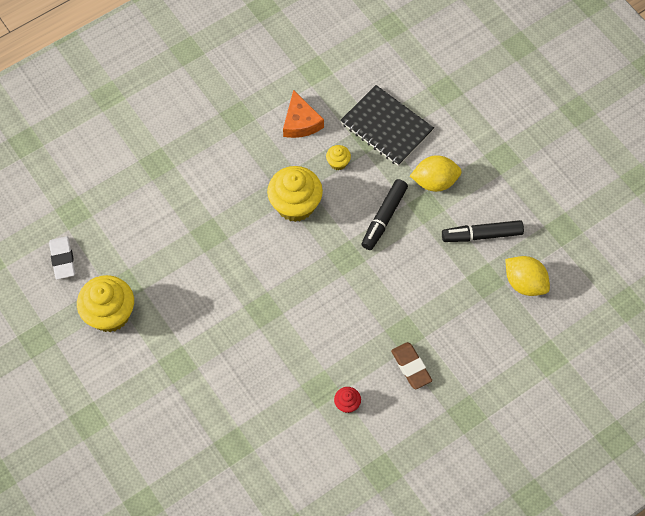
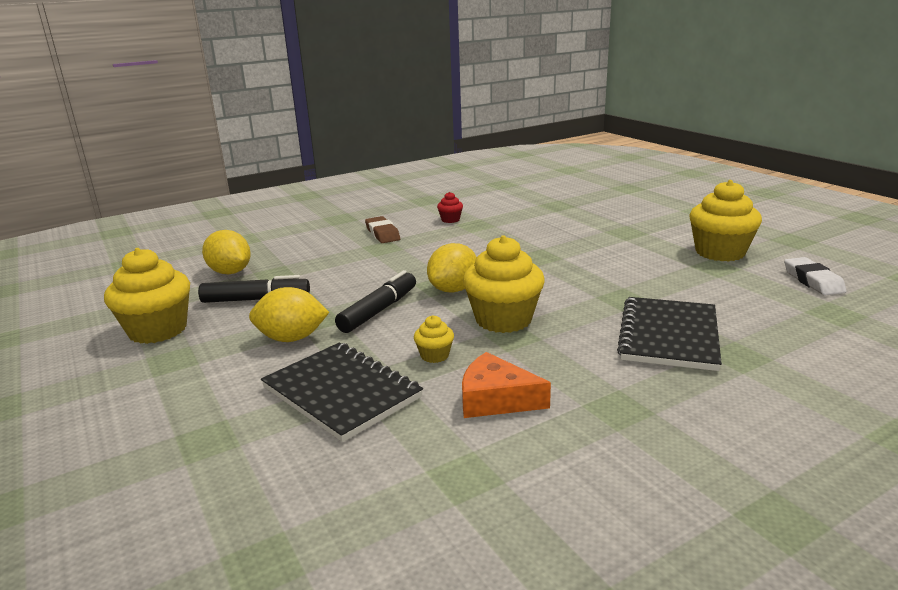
camera: 175 degrees left, 40 degrees down
orange cheese [283,90,324,138] -> orange cheese turned 60 degrees counterclockwise [462,352,551,418]
none -> yellow cupcake [104,248,190,344]
none -> yellow lemon [427,243,477,293]
none -> black notebook [617,297,722,371]

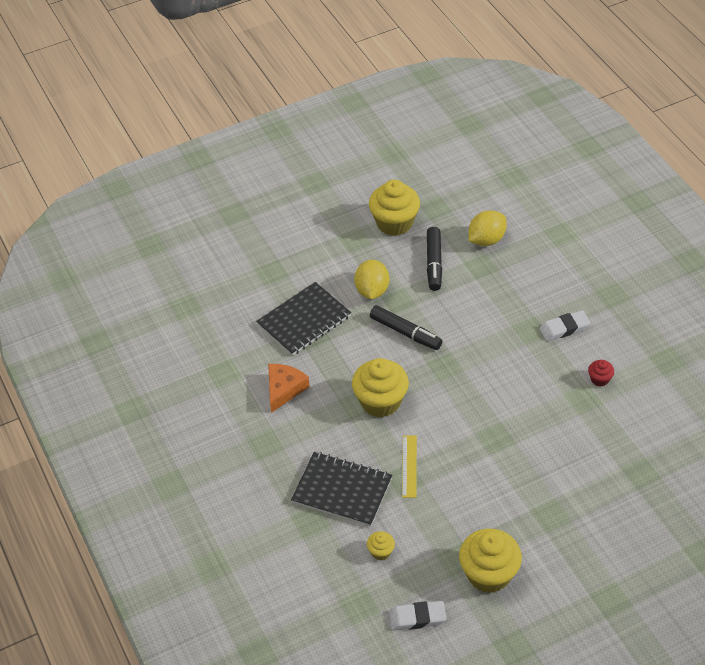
camera: 95 degrees right, 25 degrees up
brown eraser [365,216,400,243] -> white eraser [539,310,591,341]
yellow cupcake [414,315,454,363] -> yellow cupcake moved to [367,531,395,560]
yellow lemon [427,243,477,293] -> none
none -> yellow ruler [402,435,417,498]

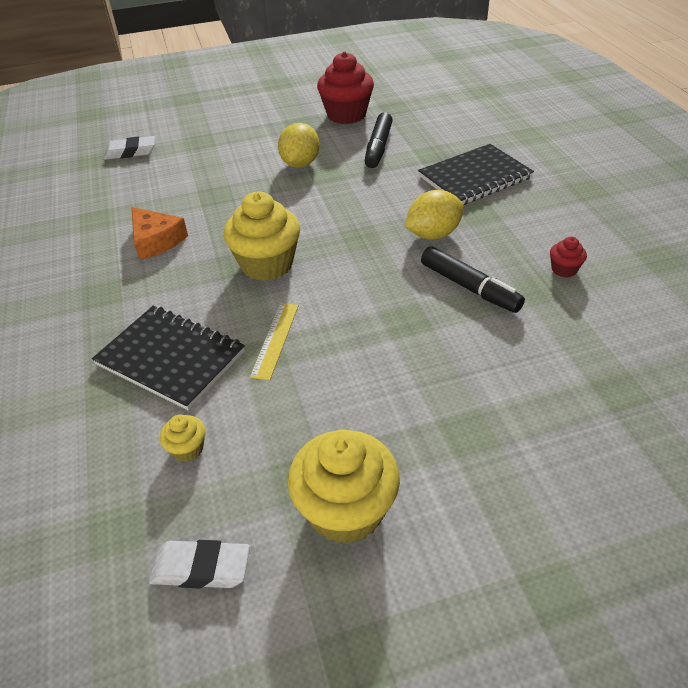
camera: 10 degrees right, 5 degrees down
black notebook [256,282,351,356] -> black notebook moved to [418,144,534,205]
orange cheese [268,364,310,413] -> orange cheese turned 105 degrees clockwise [132,207,188,260]
yellow cupcake [369,180,420,236] -> red cupcake [317,52,374,124]
black marker [370,305,442,350] -> black marker moved to [421,246,525,313]
yellow lemon [468,210,507,246] -> yellow lemon moved to [405,190,463,240]
white eraser [539,310,591,341] -> white eraser moved to [104,136,155,160]

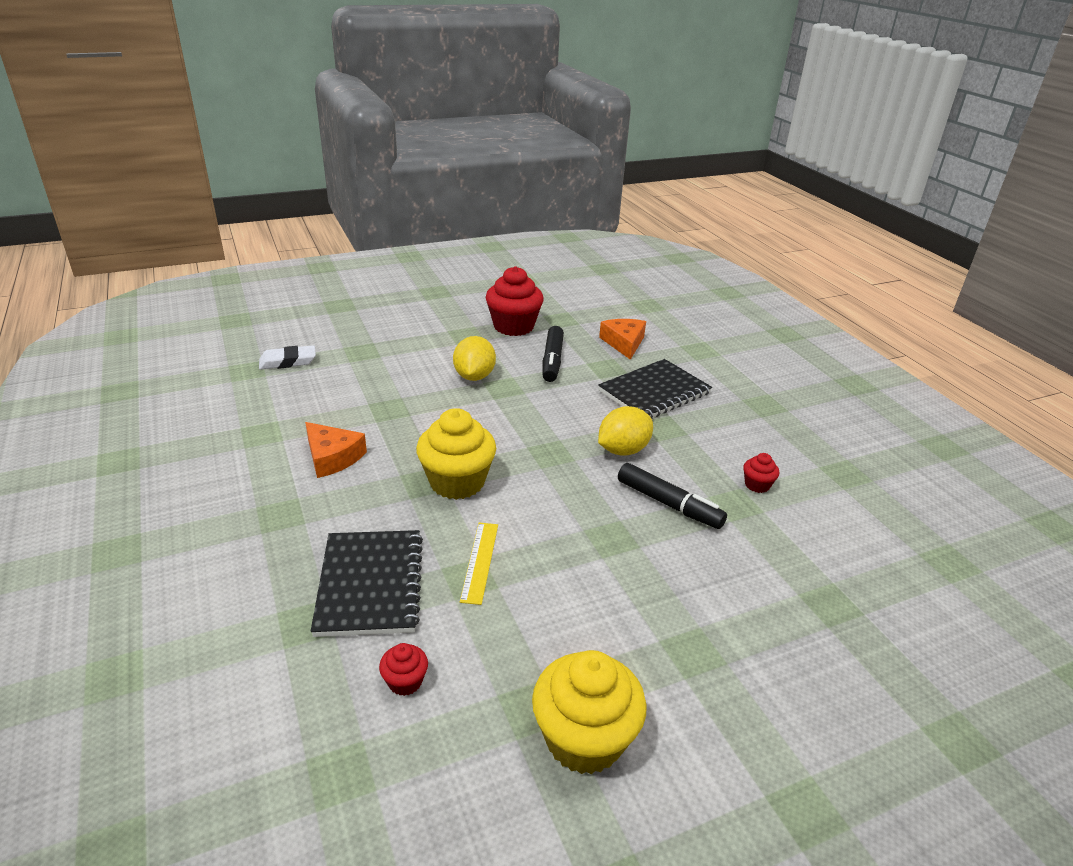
camera: 10 degrees left, 10 degrees down
black notebook [92,306,245,410] -> black notebook turned 60 degrees clockwise [311,530,423,637]
white eraser [149,540,250,589] -> none
yellow cupcake [160,415,205,462] -> red cupcake [379,643,428,696]
none -> orange cheese [599,319,646,360]

